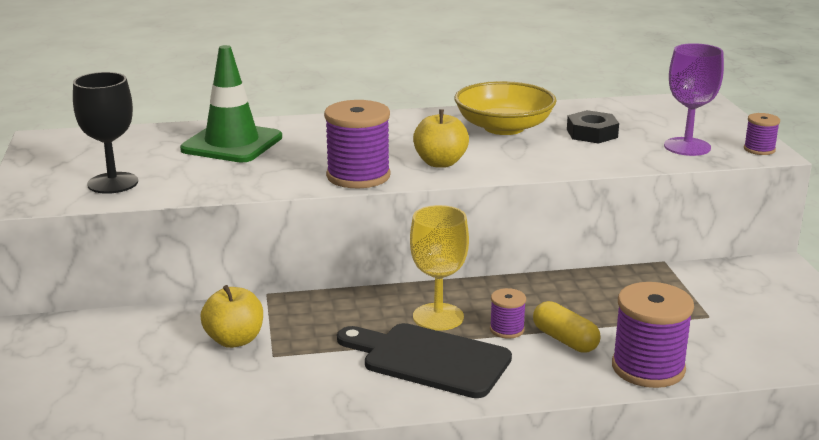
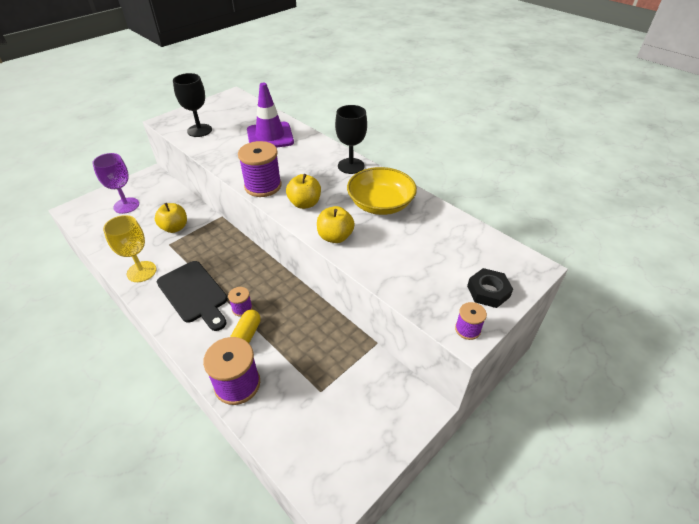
camera: 55 degrees right, 20 degrees up
green traffic cone [180,45,282,163] -> purple traffic cone [247,83,294,148]
black cutting board [337,323,512,398] -> black cutting board turned 150 degrees clockwise [157,261,228,331]
yellow goblet [410,205,469,331] -> yellow goblet moved to [103,215,156,282]
black nut [567,110,619,144] -> black nut moved to [467,268,513,308]
purple goblet [664,43,724,156] -> purple goblet moved to [92,153,139,214]
none -> yellow apple [317,206,355,243]
none -> black goblet [335,105,367,174]

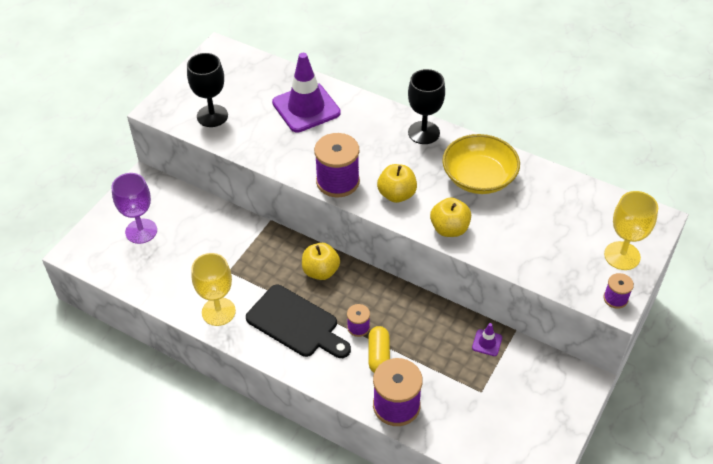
camera: 15 degrees left, 5 degrees up
yellow apple [155,203,187,233] -> yellow apple moved to [302,243,340,280]
black nut [467,268,513,308] -> yellow goblet [604,191,658,270]
none -> purple traffic cone [472,323,502,356]

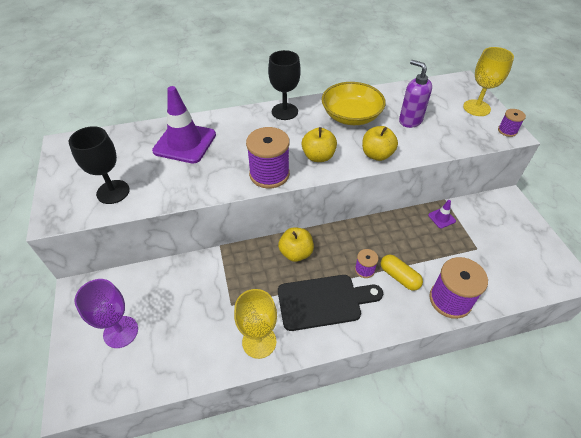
camera: 45 degrees left, 0 degrees up
none -> purple soap dispenser [399,60,432,128]

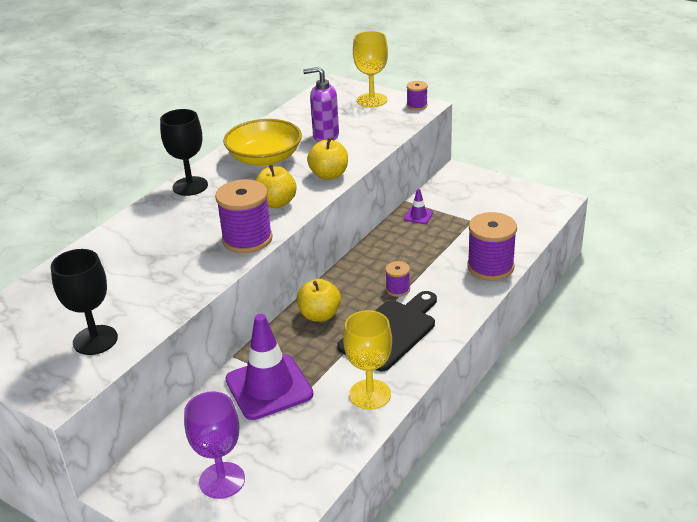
camera: 40 degrees left, 15 degrees down
purple traffic cone [152,86,216,164] -> purple traffic cone moved to [225,314,313,420]
yellow capsule [381,254,423,291] -> none

